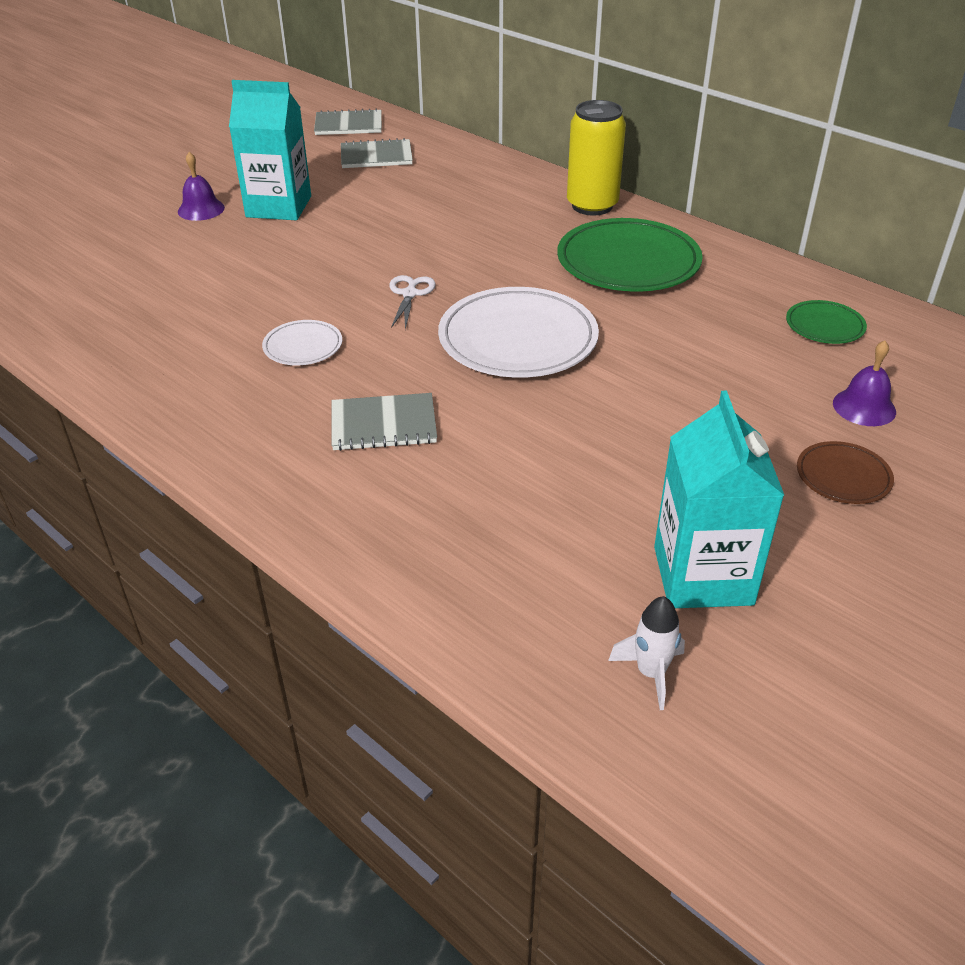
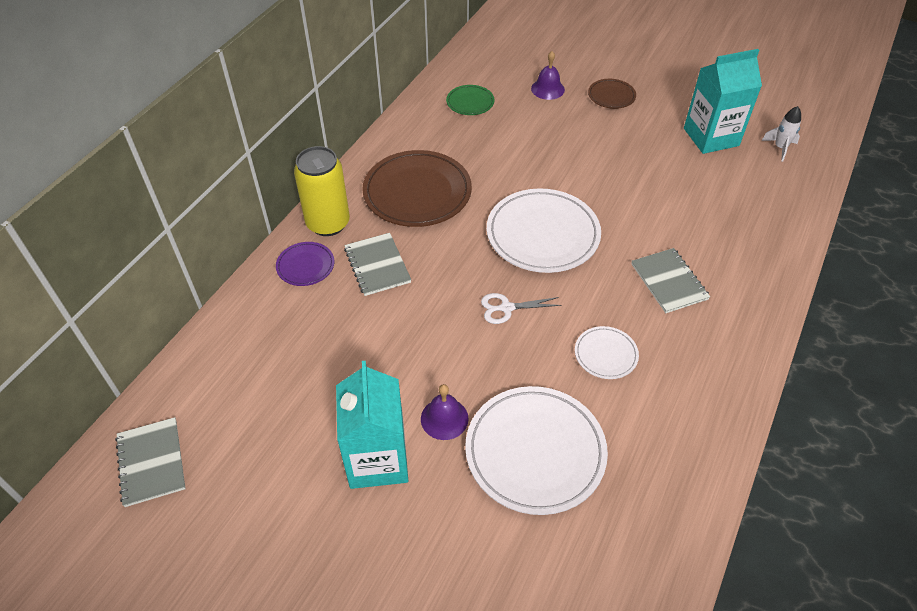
camera: 105 degrees left, 10 degrees up
purple bell [178,152,225,221] -> purple bell moved to [421,384,469,440]
grey notebook [341,138,413,168] -> grey notebook moved to [344,233,411,296]
green plate [557,218,703,292] -> brown plate [362,150,472,227]
none -> purple plate [276,242,334,286]
none -> white plate [465,386,608,515]

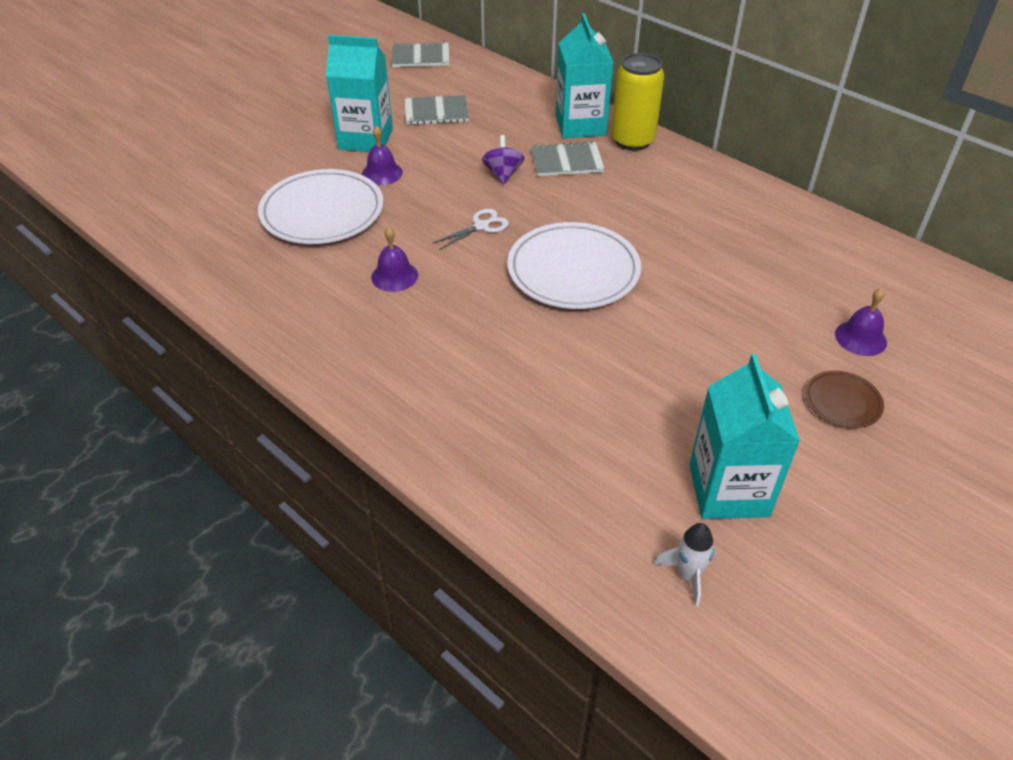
camera: 105 degrees right, 5 degrees down
purple plate [276,242,334,286] -> turquoise carton [556,13,614,138]
brown plate [362,150,472,227] -> none
green plate [446,85,494,115] -> none
white scissors [481,293,561,324] -> white scissors turned 45 degrees clockwise [433,209,509,250]
white plate [575,326,639,379] -> purple bell [371,227,418,292]
grey notebook [631,248,710,313] -> grey notebook moved to [405,95,469,125]
none -> purple spinning top [482,135,524,184]

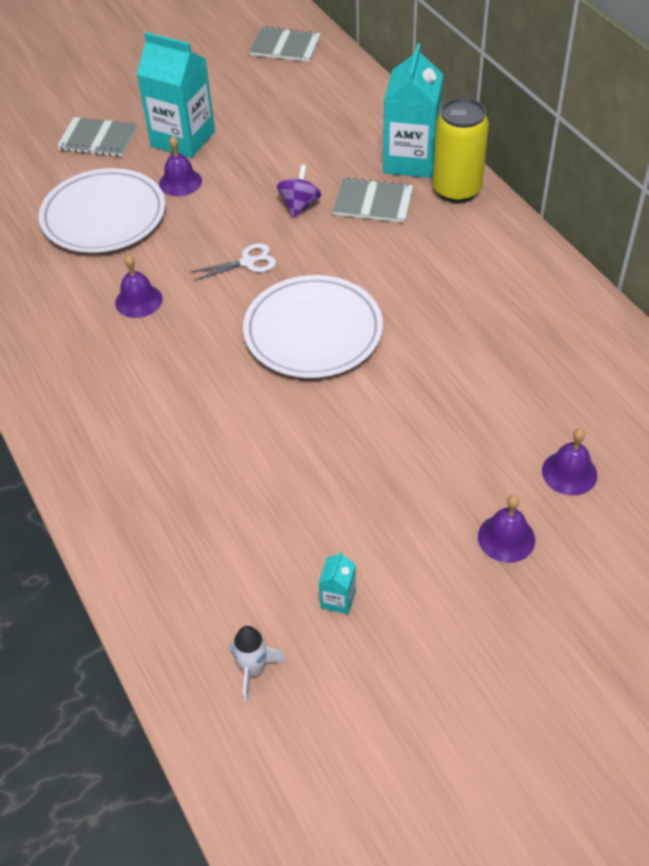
camera: 20 degrees right, 5 degrees up
grey notebook [405,95,469,125] -> grey notebook moved to [57,117,137,157]
turquoise carton [689,354,800,519] -> turquoise carton [319,551,356,614], size x0.42
brown plate [805,371,884,428] -> purple bell [478,495,535,563]

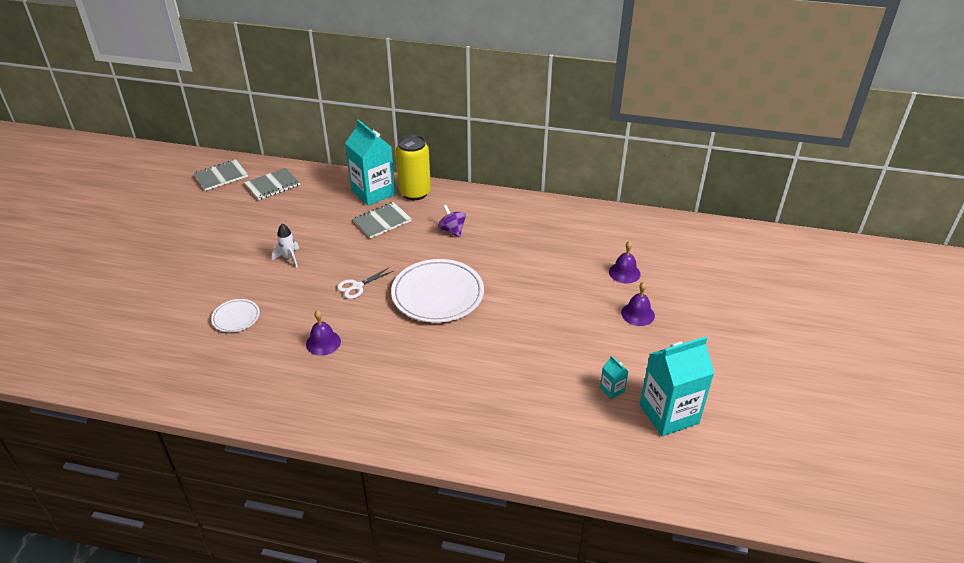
camera: 50 degrees left, 10 degrees down
white plate [39,168,165,253] -> white plate [211,299,260,332], size x0.49
grey notebook [57,117,137,157] -> grey notebook moved to [244,168,300,200]
turquoise carton [137,32,215,158] -> turquoise carton moved to [640,336,714,436]
purple bell [159,136,202,196] -> none
white scissors [190,243,276,281] -> white scissors turned 150 degrees counterclockwise [337,268,393,299]
white rocket [229,626,286,702] -> white rocket moved to [272,224,299,268]
purple spinning top [277,165,321,218] -> purple spinning top moved to [438,205,466,237]

